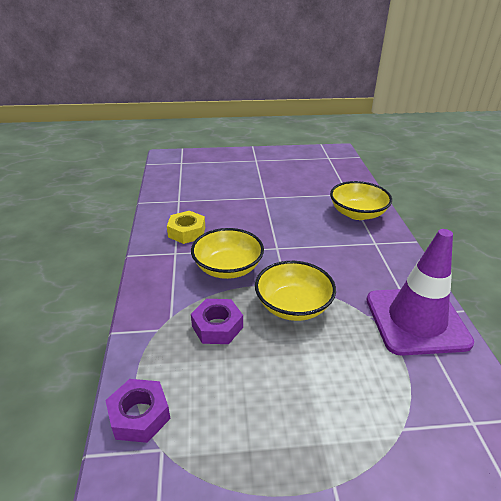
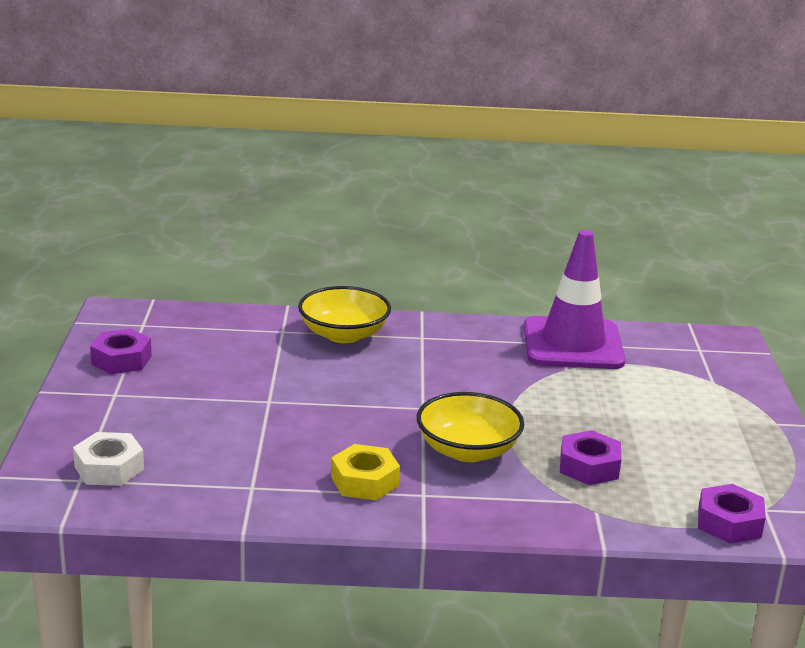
camera: 85 degrees left, 10 degrees down
yellow bowl [255,261,336,321] -> none
none -> white nut [73,432,144,486]
none -> purple nut [90,329,152,374]

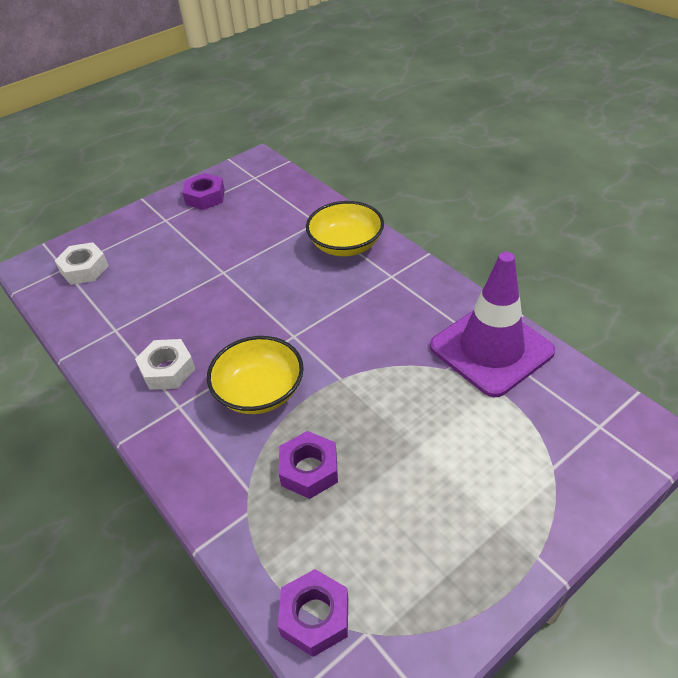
camera: 55 degrees right, 20 degrees up
yellow nut [331,444,400,501] -> white nut [135,339,195,390]

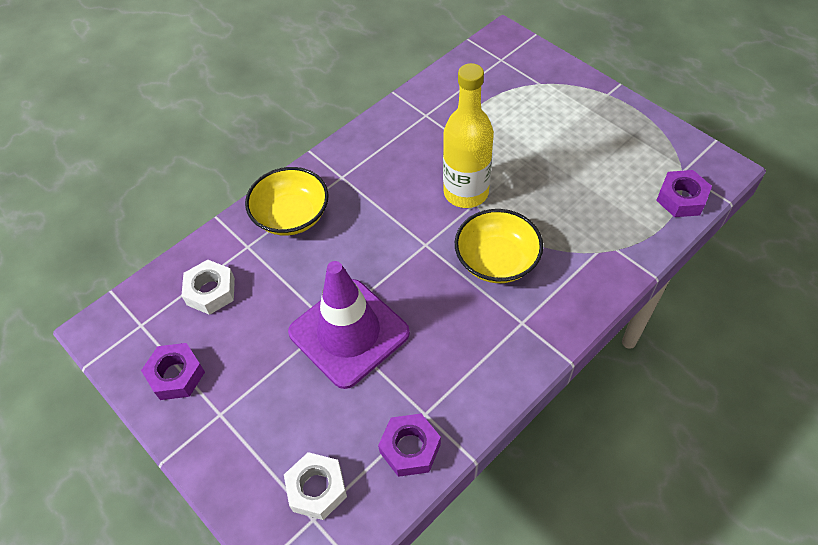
camera: 95 degrees left, 10 degrees up
white nut [135,339,195,390] -> white nut moved to [181,260,235,315]
purple nut [279,431,338,499] -> purple nut moved to [378,414,441,477]
purple traffic cone [430,252,555,397] -> purple traffic cone moved to [288,261,410,389]
none -> yellow bottle [443,63,494,208]

